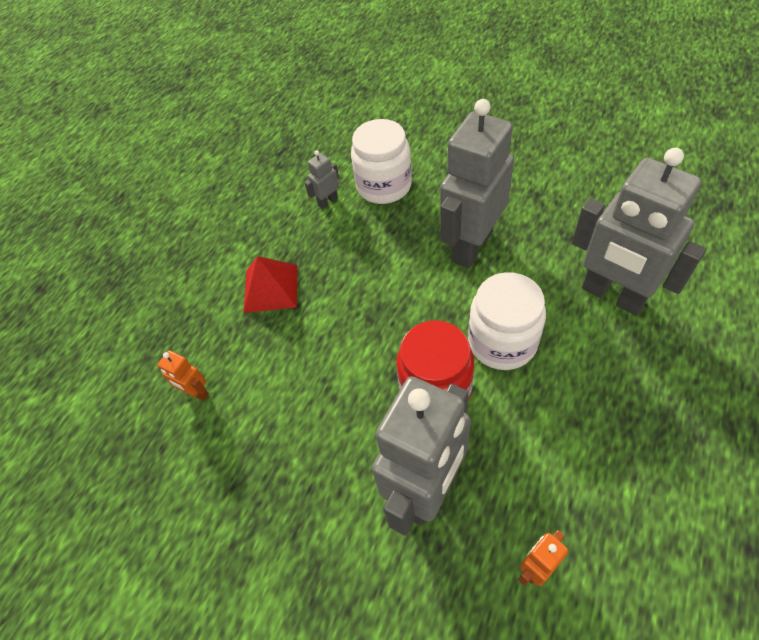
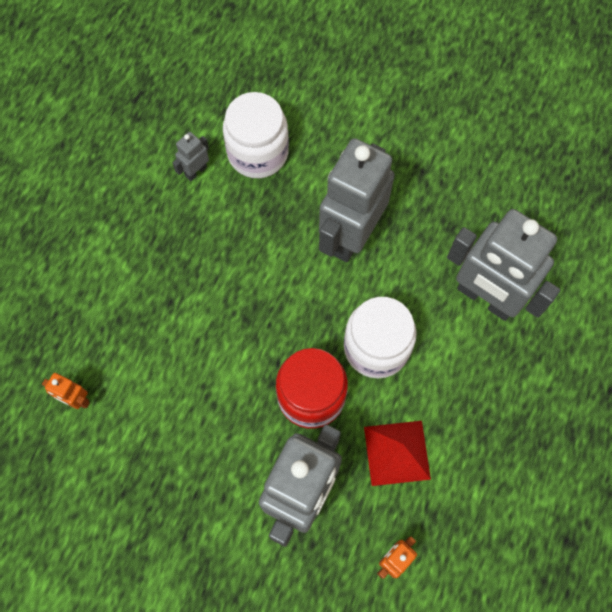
camera: 10 degrees left, 15 degrees up
red pyramid [243,256,297,313] -> red pyramid moved to [364,421,431,486]

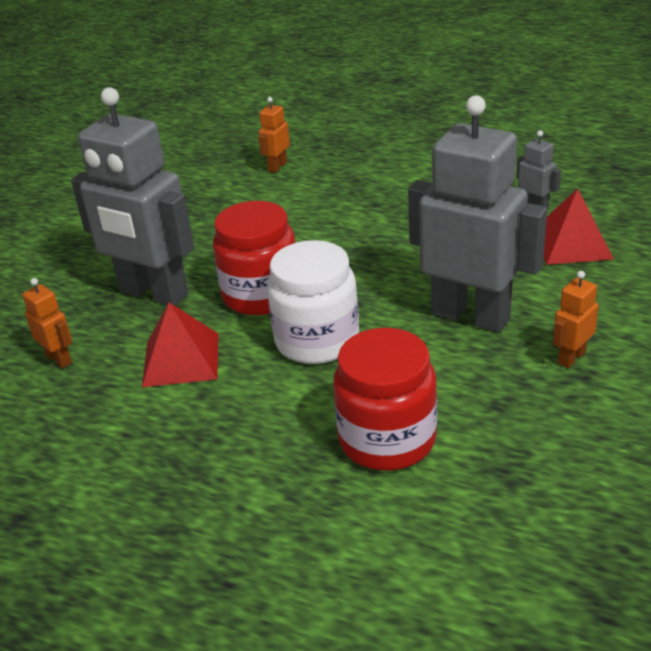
camera: 95 degrees right, 35 degrees down
white jar [223,92,289,178] -> red pyramid [544,188,614,265]
grey robot [447,209,560,321] -> red jar [333,328,437,471]
none -> orange robot [553,271,599,368]

